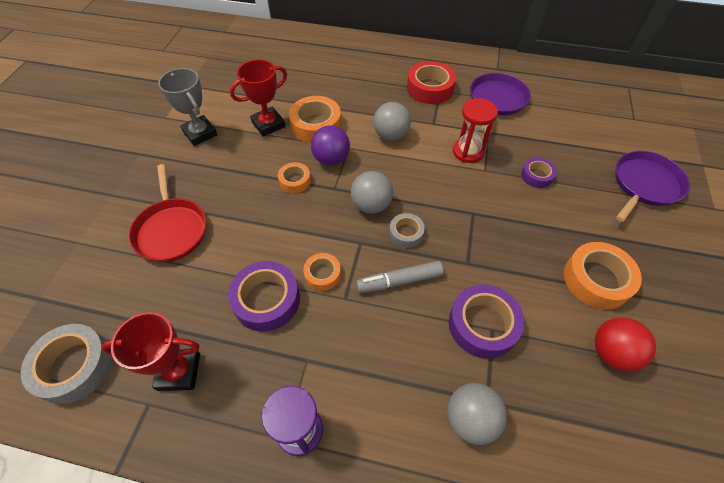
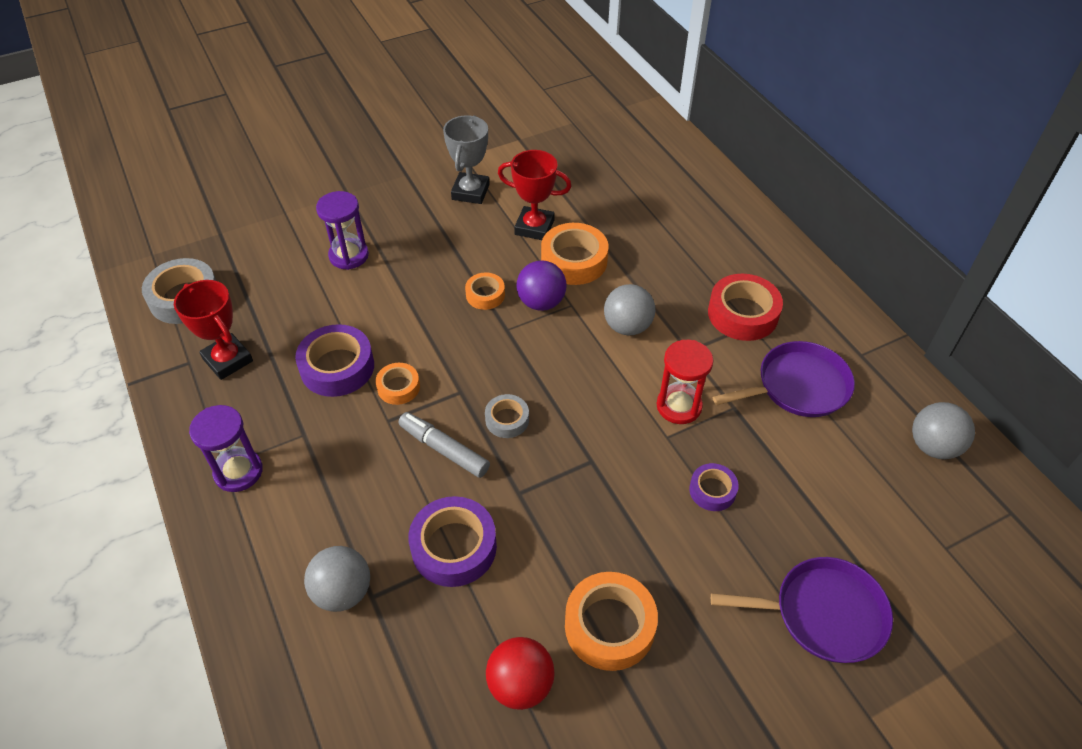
camera: 50 degrees right, 5 degrees down
red pan [129,164,206,262] -> purple hourglass [316,191,369,270]
grey ball [351,171,393,214] -> grey ball moved to [912,402,975,459]

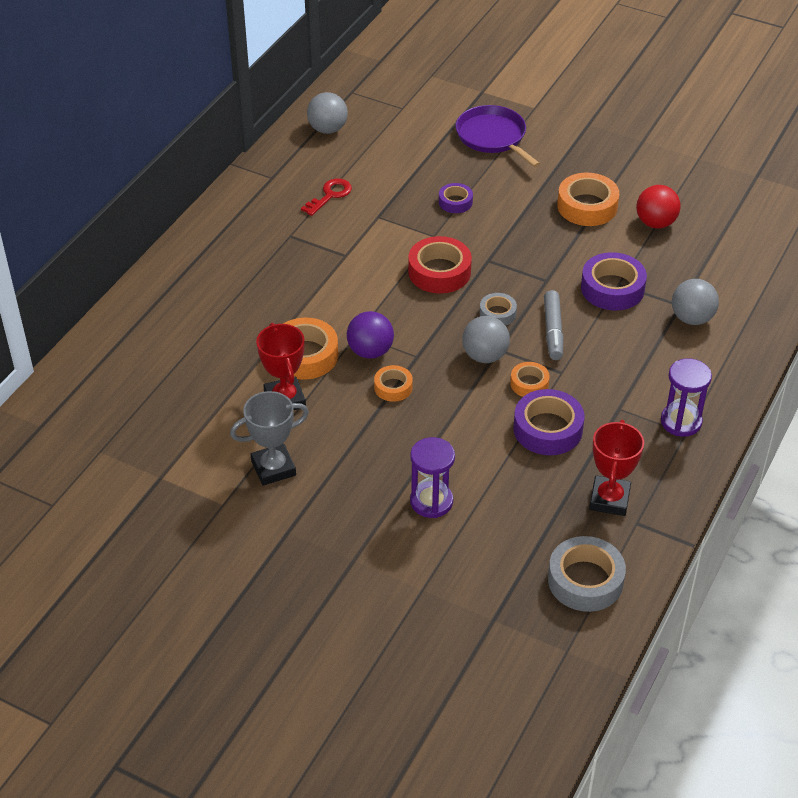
camera: 125 degrees left, 5 degrees down
grey ball [604,284,655,336] -> grey ball moved to [462,316,510,363]
red hourglass [657,340,713,424] -> none
red tape [708,274,783,341] -> red tape moved to [408,236,472,294]
purple pan [713,341,855,417] -> red key [301,178,352,216]

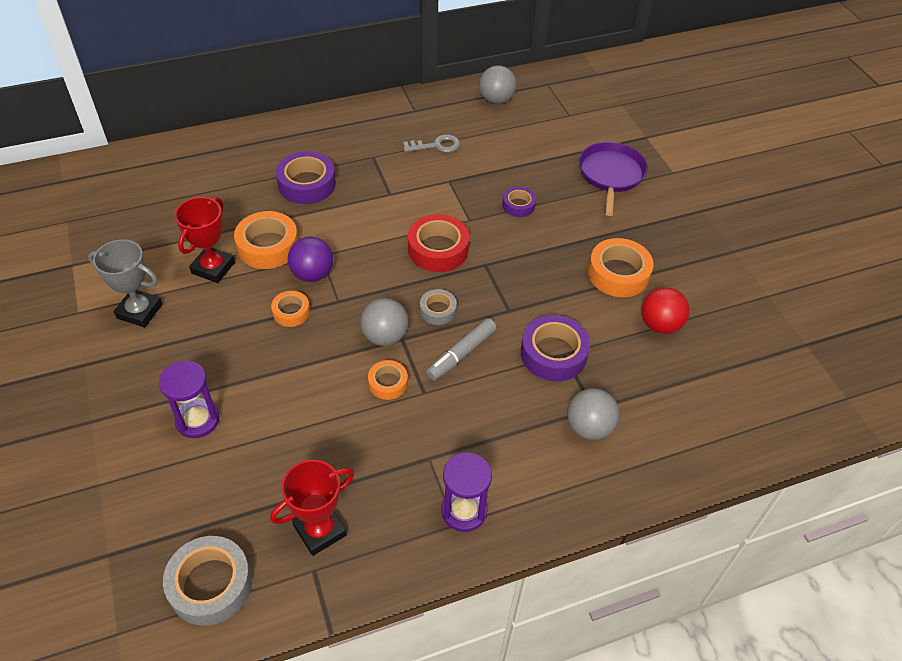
camera: 40 degrees right, 5 degrees up
red key [301,178,352,216] -> grey key [403,134,460,153]
purple tape [514,389,584,455] -> purple tape moved to [276,151,336,204]

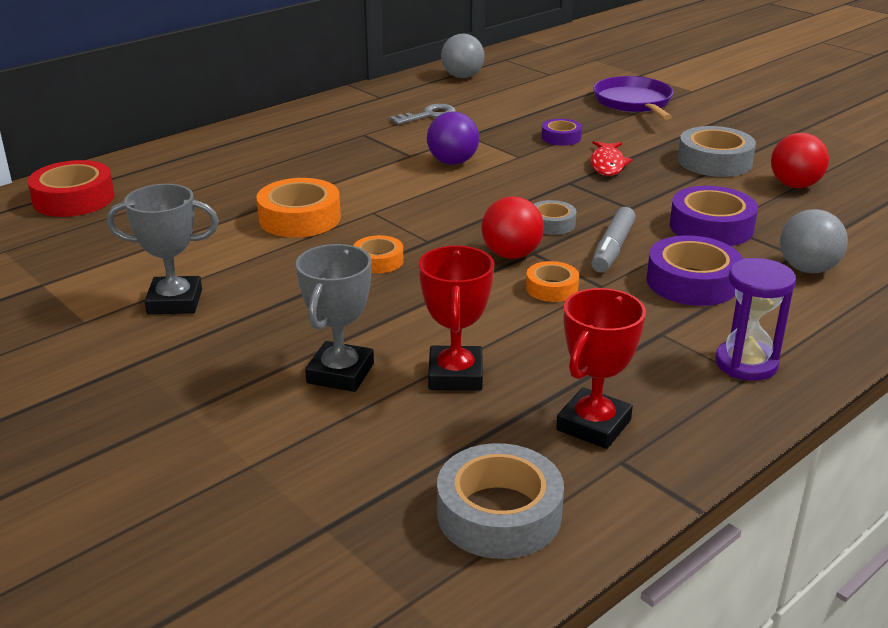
camera: 20 degrees left, 20 degrees down
purple hourglass [159,361,219,438] -> grey trophy [296,244,374,392]
red trophy [175,197,235,283] -> red trophy moved to [419,246,494,390]
purple tape [276,151,336,204] -> purple tape moved to [646,236,743,306]
purple ball [288,237,333,282] -> purple ball moved to [427,111,479,165]
grey ball [360,298,409,346] -> red ball [481,196,544,259]
red tape [408,214,469,272] -> red tape moved to [28,160,115,217]
orange tape [588,238,654,297] -> grey tape [678,126,756,177]
none -> red fish [590,141,633,176]

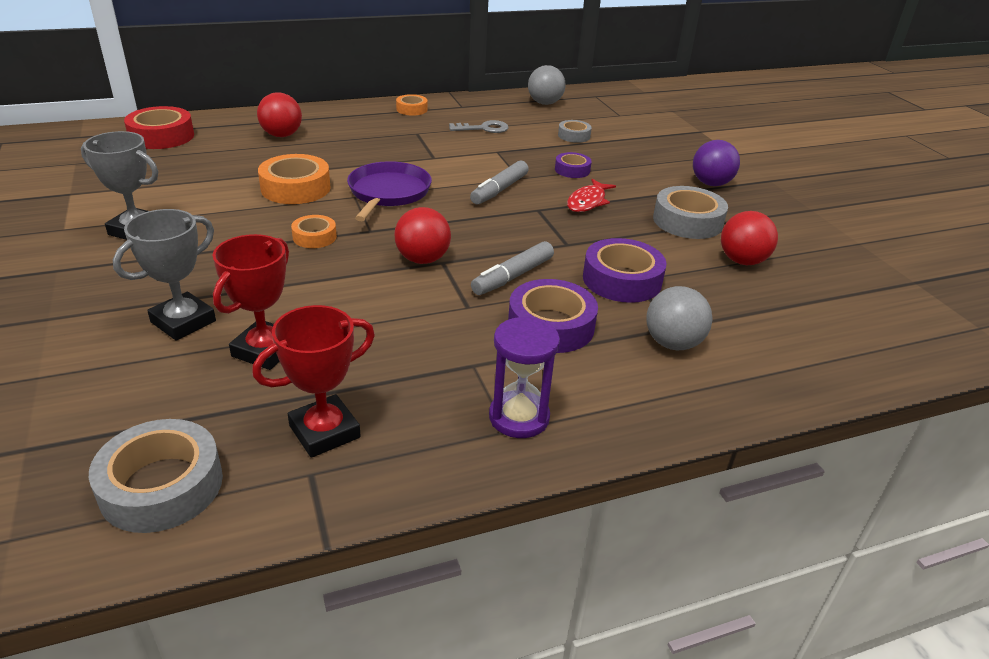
camera: 20 degrees right, 5 degrees up
purple ball [427,111,479,165] -> purple ball moved to [693,140,740,186]
orange tape [526,261,579,302] -> orange tape moved to [396,94,428,116]
grey tape [534,200,577,235] -> grey tape moved to [558,120,592,143]
purple pan [593,76,673,120] -> purple pan moved to [347,161,432,221]
none -> red ball [257,92,302,137]
none -> grey marker [470,161,529,205]

